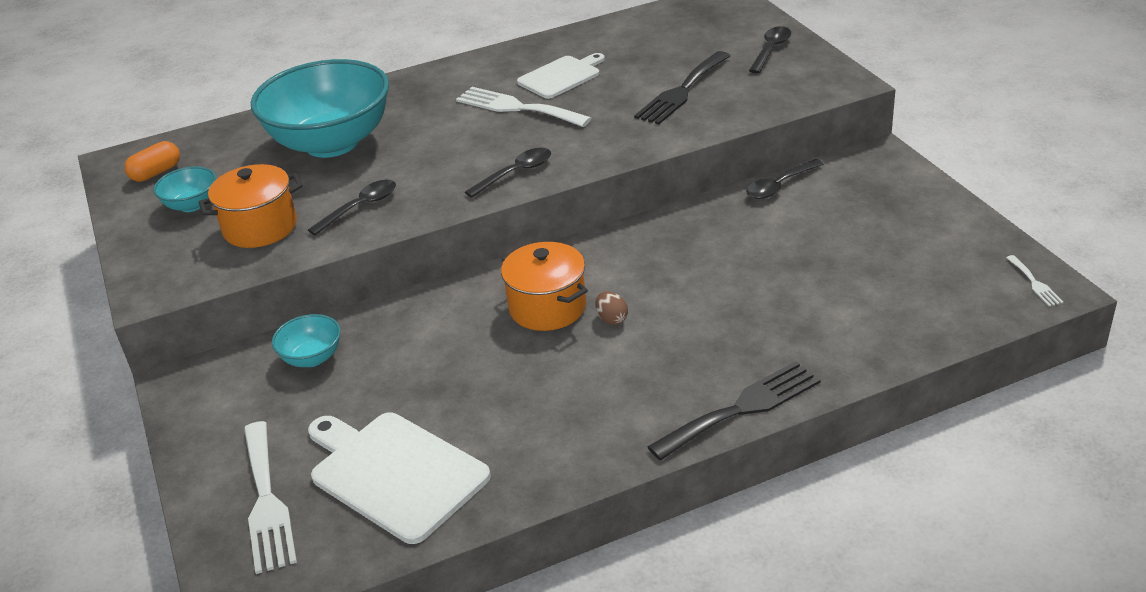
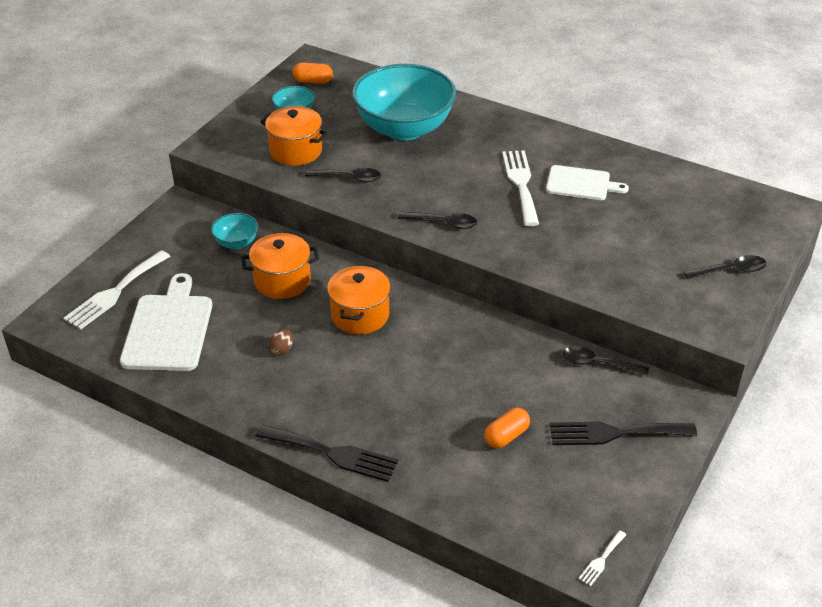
camera: 50 degrees right, 5 degrees up
brown egg [595,291,628,325] -> brown egg moved to [269,329,293,355]
black fork [634,51,730,125] -> black fork moved to [550,421,697,445]
none -> orange pot [241,233,319,299]
none -> orange capsule [484,408,530,448]

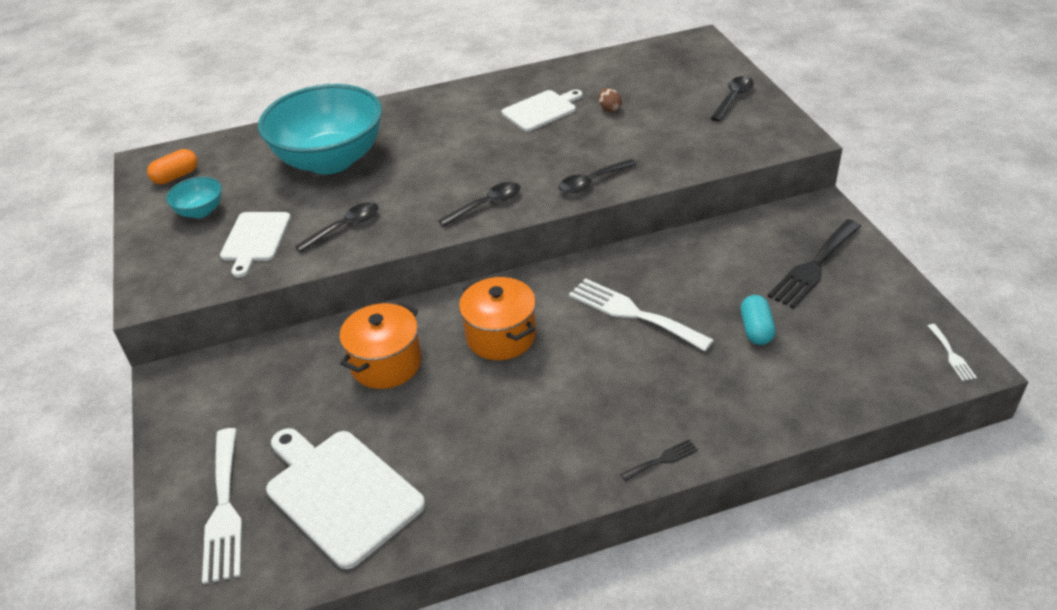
camera: 45 degrees left, 0 degrees up
turquoise bowl [211,213,258,249] -> none
black fork [255,424,398,482] -> black fork [620,439,698,481], size x0.46
orange pot [260,106,328,166] -> white cutting board [220,212,291,278]
brown egg [269,329,293,355] -> brown egg moved to [598,88,622,112]
orange capsule [484,408,530,448] -> turquoise capsule [741,295,776,345]
white fork [502,150,539,226] -> white fork moved to [569,278,714,351]
black spoon [562,346,649,376] -> black spoon moved to [558,159,637,194]

